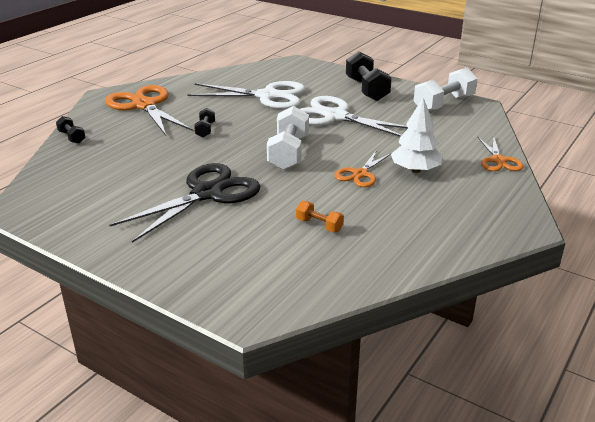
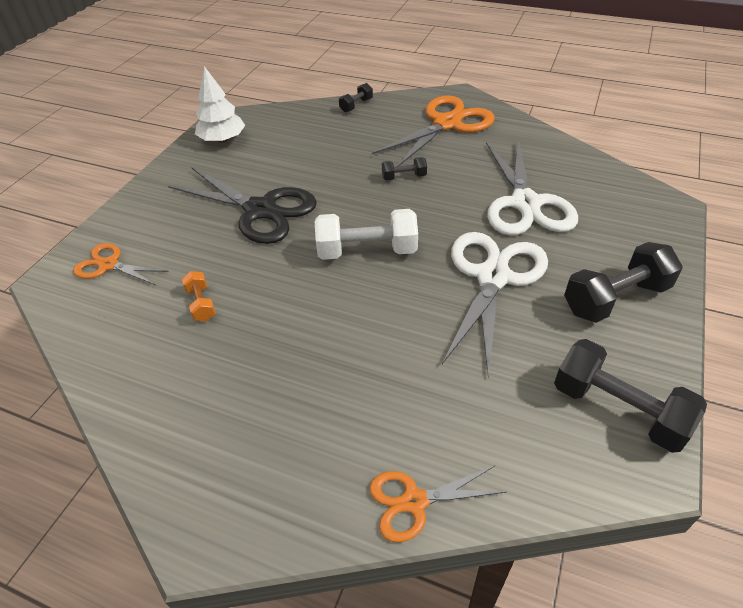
camera: 80 degrees right, 15 degrees up
orange dumbbell [296,201,344,232] -> orange dumbbell turned 45 degrees counterclockwise [182,271,216,321]
orange scissors [334,150,391,187] -> orange scissors moved to [73,243,169,285]
white tree [391,98,443,173] -> white tree moved to [195,66,245,143]
white dumbbell [414,67,478,111] -> black dumbbell [554,339,707,453]

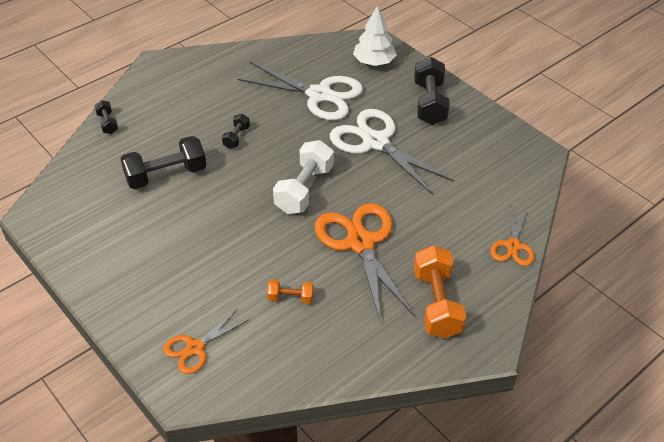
camera: 65 degrees left, 0 degrees up
black scissors [168,167,317,244] -> none
white tree [195,66,245,143] -> white tree moved to [353,6,397,66]
orange scissors [372,95,495,167] -> orange scissors moved to [315,203,414,324]
black dumbbell [554,339,707,453] -> black dumbbell moved to [120,136,206,189]
none -> orange dumbbell [414,245,466,339]

